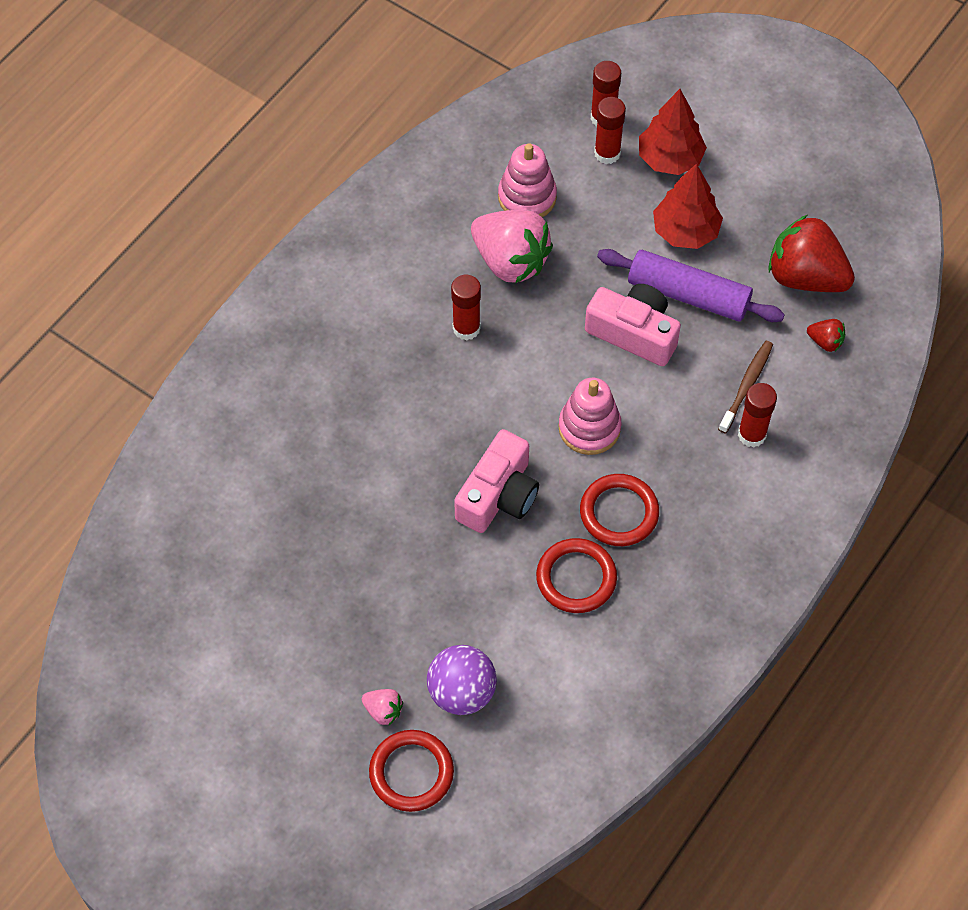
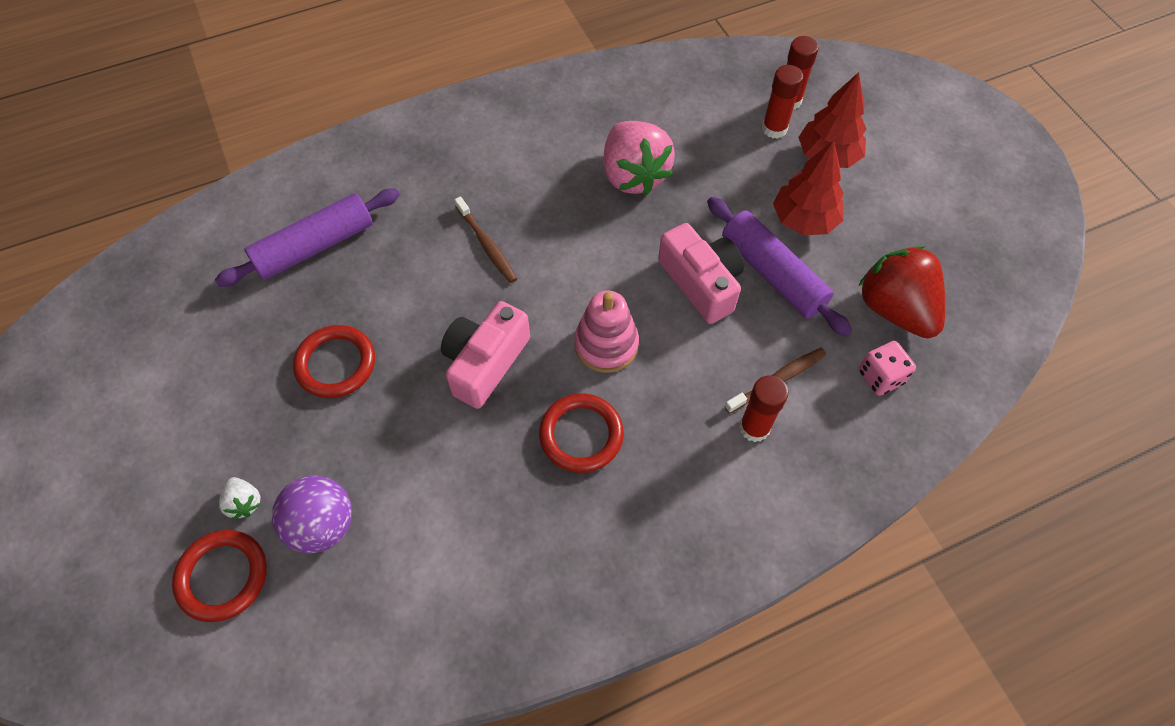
camera: 30 degrees right, 0 degrees up
pink strawberry [362,689,403,725] -> white strawberry [219,477,260,520]
red glue stick [451,275,481,341] -> none
pink camera [454,429,539,533] -> pink camera turned 150 degrees clockwise [441,301,530,409]
pink stacking toy [498,143,557,217] -> none
red ring [536,538,617,613] -> red ring moved to [293,325,375,398]
red strawberry [807,319,845,352] -> pink dice [858,341,916,396]
none -> purple rolling pin [215,188,400,287]
none -> brown toothbrush [454,196,517,283]

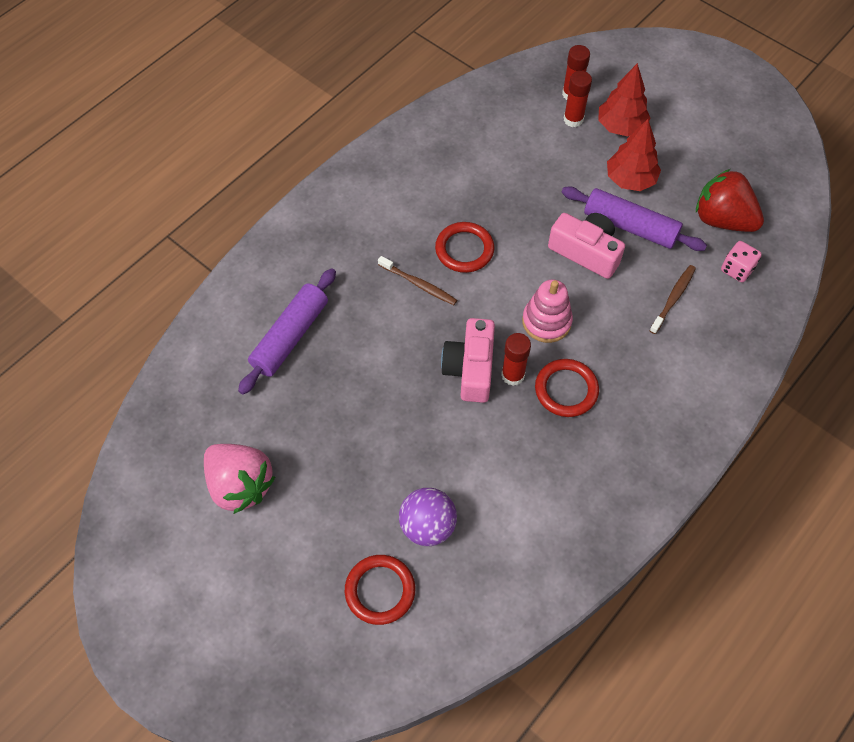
camera: 25 degrees left, 0 degrees up
white strawberry [219,477,260,520] -> none
red ring [293,325,375,398] -> red ring moved to [435,222,494,273]
pink strawberry [603,121,675,196] -> pink strawberry moved to [204,444,275,514]
red glue stick [739,375,788,442] -> red glue stick moved to [501,333,531,386]

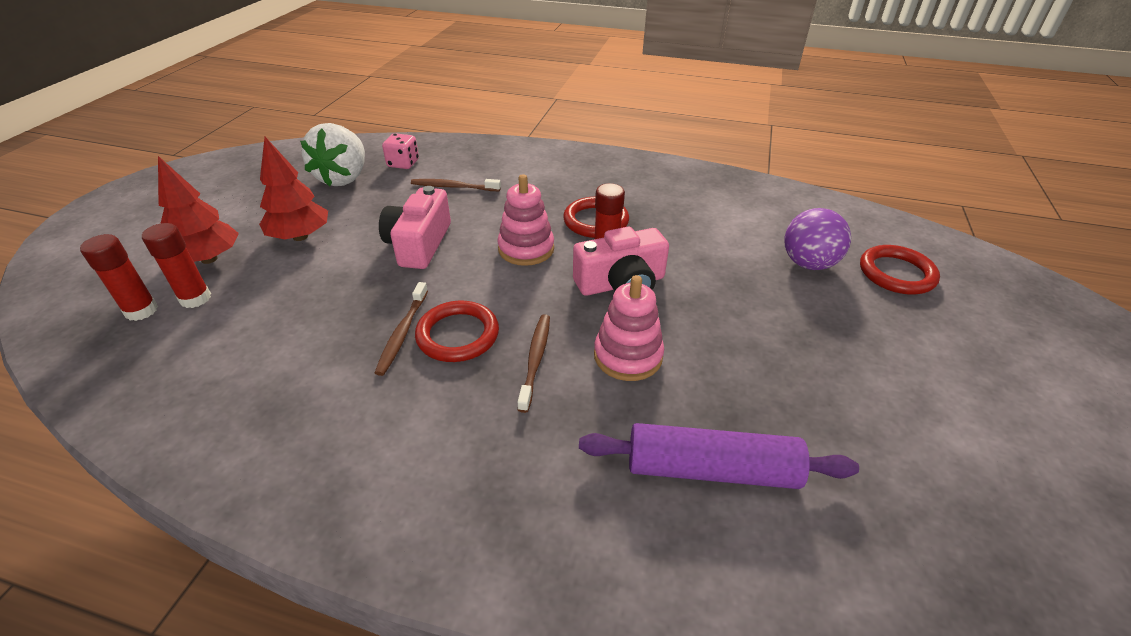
camera: 115 degrees left, 20 degrees down
pink strawberry [204,444,275,514] -> none
purple rolling pin [562,186,707,251] -> none
red strawberry [696,169,764,232] -> white strawberry [300,123,365,187]
none -> brown toothbrush [375,282,428,376]
none -> pink stacking toy [594,275,664,381]

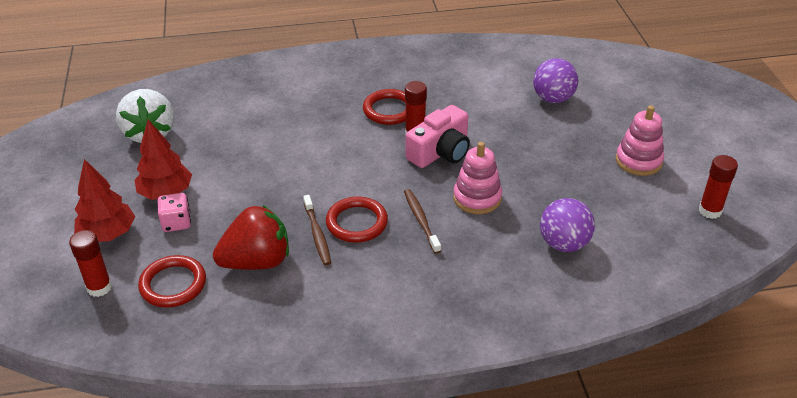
camera: 25 degrees left, 0 degrees up
red glue stick [142,223,211,308] -> red glue stick moved to [699,155,738,219]
pink camera [379,186,451,269] -> none
pink dice [382,133,419,169] -> pink dice moved to [158,193,191,232]
brown toothbrush [411,179,501,191] -> none
pink stacking toy [497,174,554,266] -> pink stacking toy moved to [616,105,664,176]
purple rolling pin [579,423,859,489] -> purple ball [540,198,595,252]
red ring [860,245,940,295] -> red ring moved to [138,255,206,308]
none -> red strawberry [213,205,289,270]

